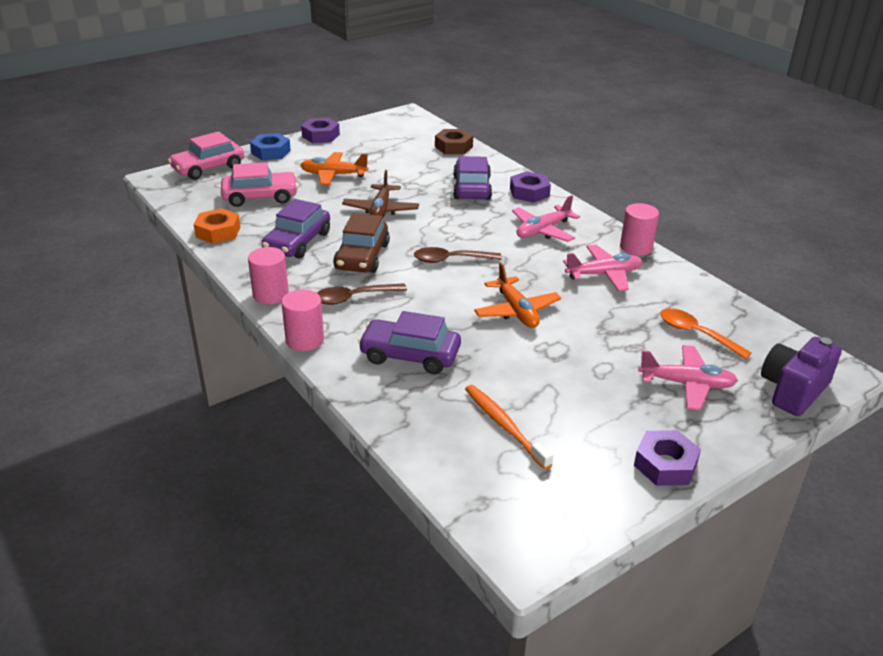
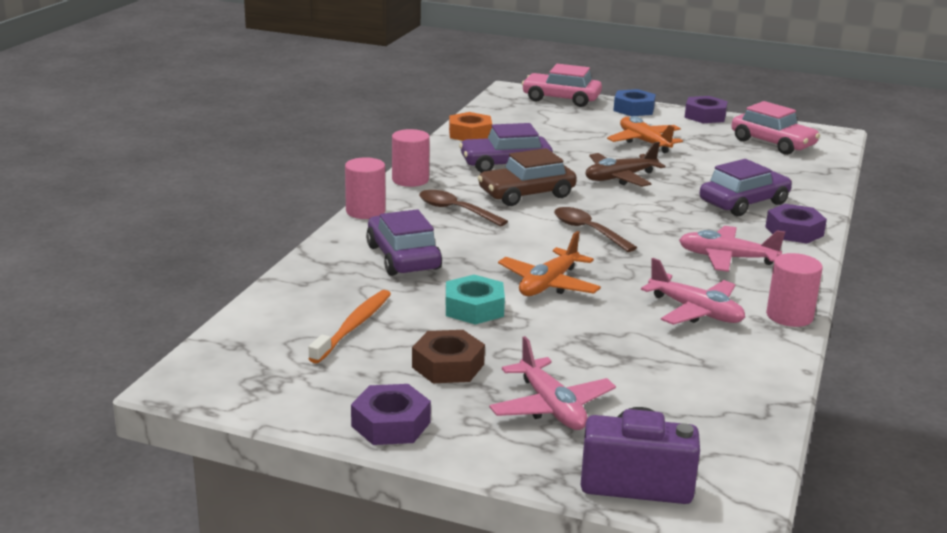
camera: 55 degrees right, 10 degrees down
pink car [221,162,298,207] -> pink car moved to [731,101,820,155]
brown nut [435,129,473,154] -> brown nut moved to [412,330,485,383]
orange spoon [660,308,752,359] -> none
none -> turquoise nut [446,275,505,325]

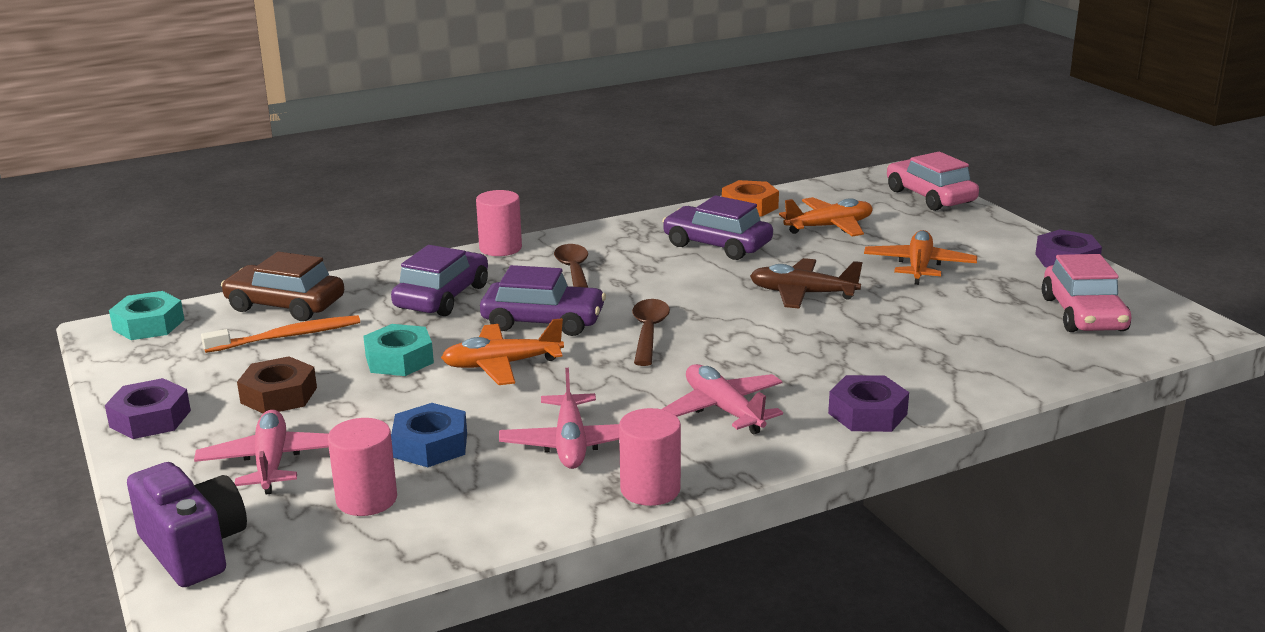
camera: 45 degrees right, 0 degrees up
pink cylinder [392,129,430,187] -> pink cylinder moved to [328,418,397,516]
brown car [478,148,577,206] -> brown car moved to [221,252,344,321]
pink plane [489,336,616,430] -> pink plane turned 150 degrees clockwise [194,410,329,495]
blue nut [613,89,656,116] -> blue nut moved to [391,403,467,467]
purple car [700,159,792,216] -> purple car moved to [480,265,606,336]
none -> turquoise nut [109,291,184,340]
none -> orange plane [779,197,873,237]

